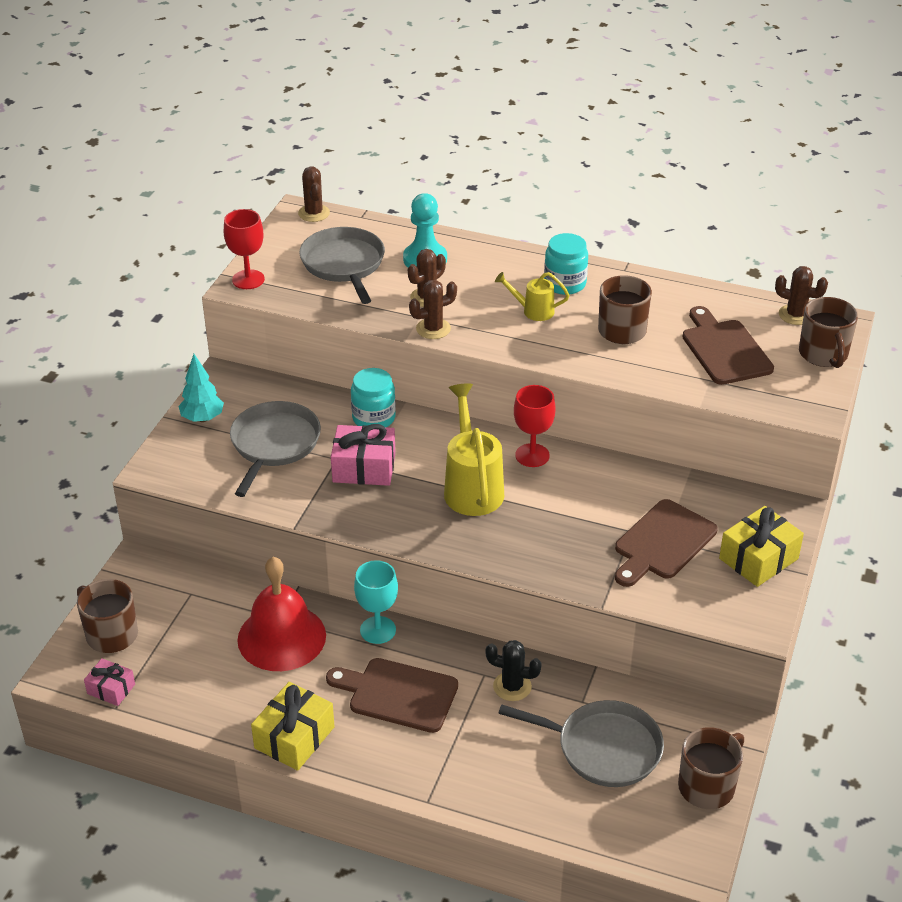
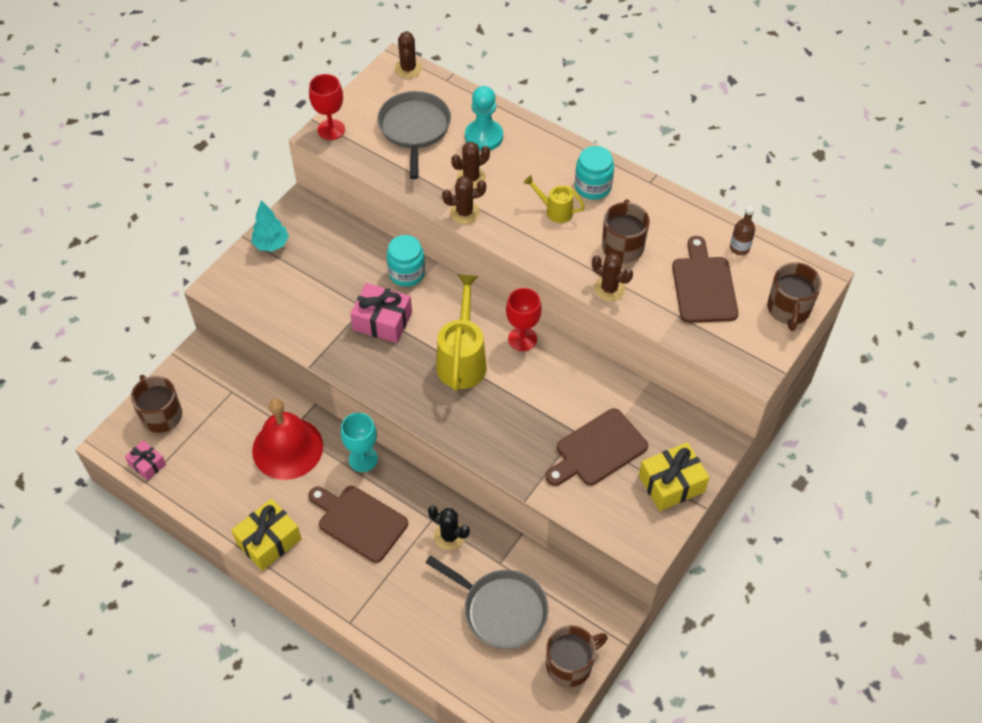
camera: 15 degrees right, 15 degrees up
grey pan [230,401,321,497] -> none
brown cactus [775,266,828,325] -> brown cactus moved to [592,253,633,301]
none -> brown bottle [730,206,755,255]

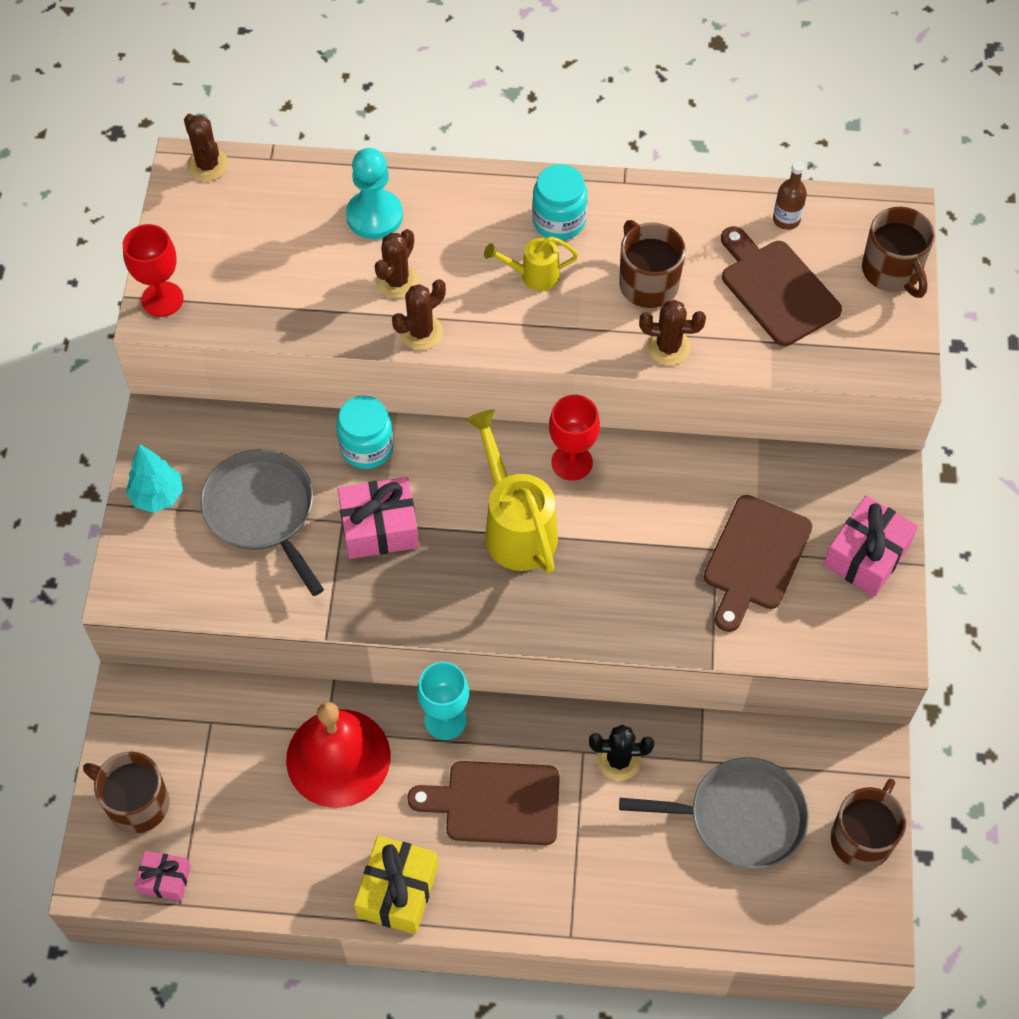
camera: 30 degrees left, 5 degrees up
grey pan [377,91,451,179] -> grey pan moved to [200,449,324,596]
yellow gift [639,442,710,511] -> pink gift [823,496,918,597]

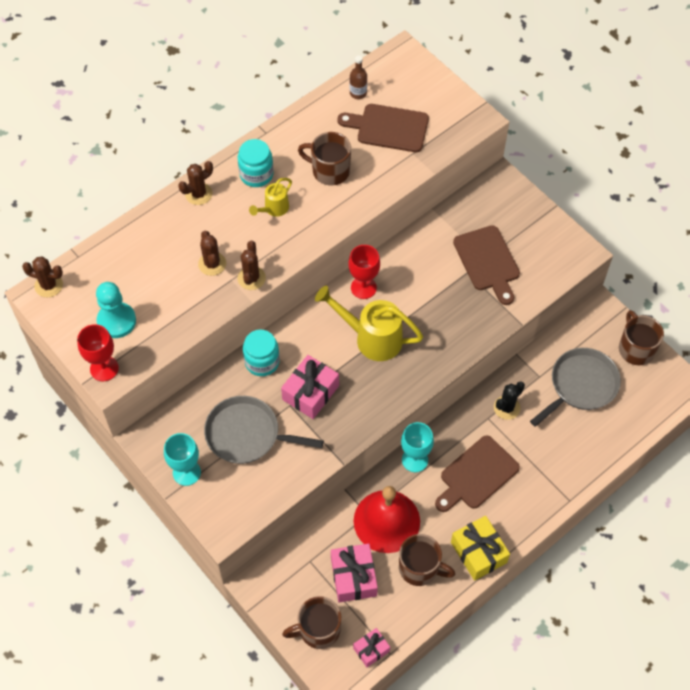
camera: 45 degrees left, 0 degrees up
turquoise tree [126,444,183,513] -> turquoise goblet [164,433,201,486]
turquoise pawn [346,148,403,239] -> turquoise pawn moved to [96,282,136,338]
brown cactus [639,300,706,365] -> brown cactus moved to [178,161,213,205]
pink gift [823,496,918,597] -> pink gift moved to [331,543,378,603]
brown mug [862,207,935,298] -> brown mug moved to [399,534,455,586]

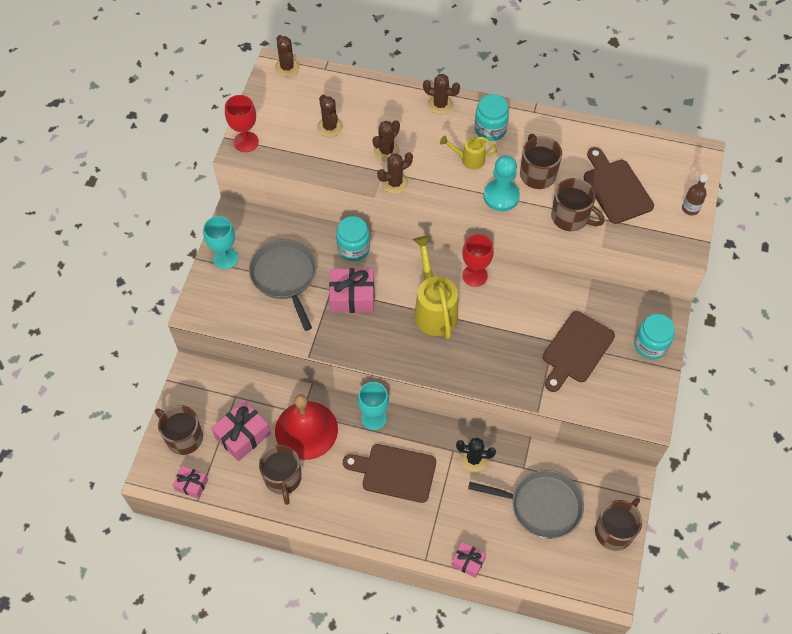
camera: 55 degrees right, 0 degrees up
turquoise pawn [96,282,136,338] -> turquoise pawn moved to [484,155,520,211]
brown bottle [350,56,367,99] -> brown bottle moved to [682,174,708,216]
yellow gift [451,516,510,581] -> none
none -> brown cactus [317,95,343,137]
none -> pink gift [451,542,486,578]
none -> brown mug [551,178,605,231]
none -> turquoise jar [634,314,675,360]

